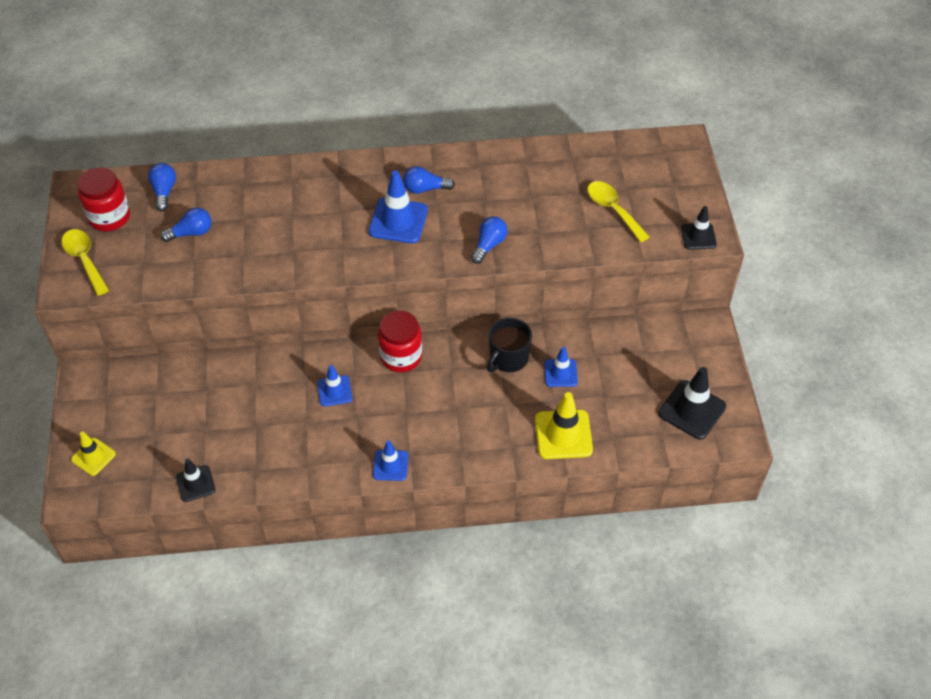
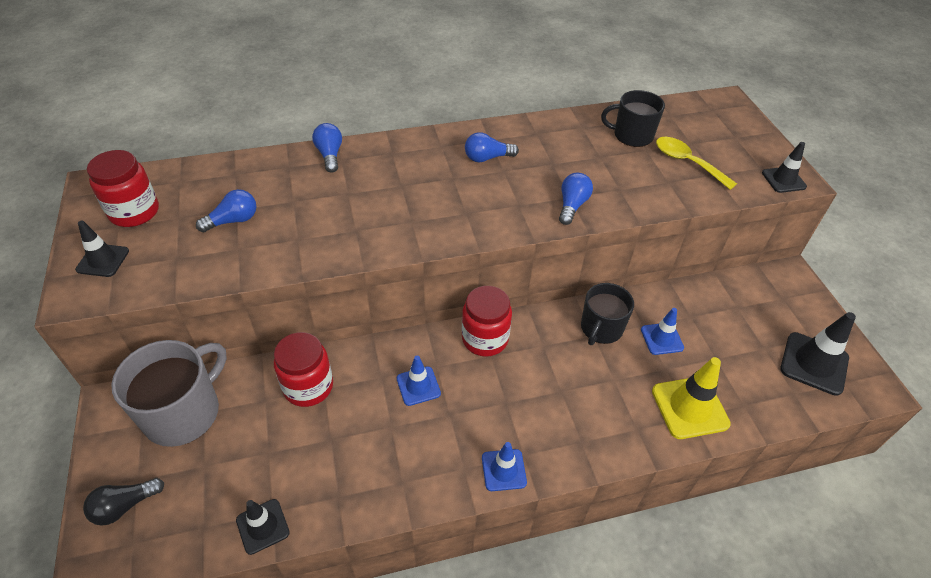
camera: 10 degrees left, 5 degrees down
yellow spoon [62,229,109,296] -> black traffic cone [75,221,129,277]
yellow traffic cone [71,432,116,476] -> black light bulb [83,478,164,525]
blue light bulb [148,163,176,212] -> blue light bulb moved to [312,123,342,173]
blue traffic cone [369,170,428,243] -> none
none -> grey mug [111,340,227,447]
none -> red jar [274,332,333,407]
none -> black mug [601,90,665,147]

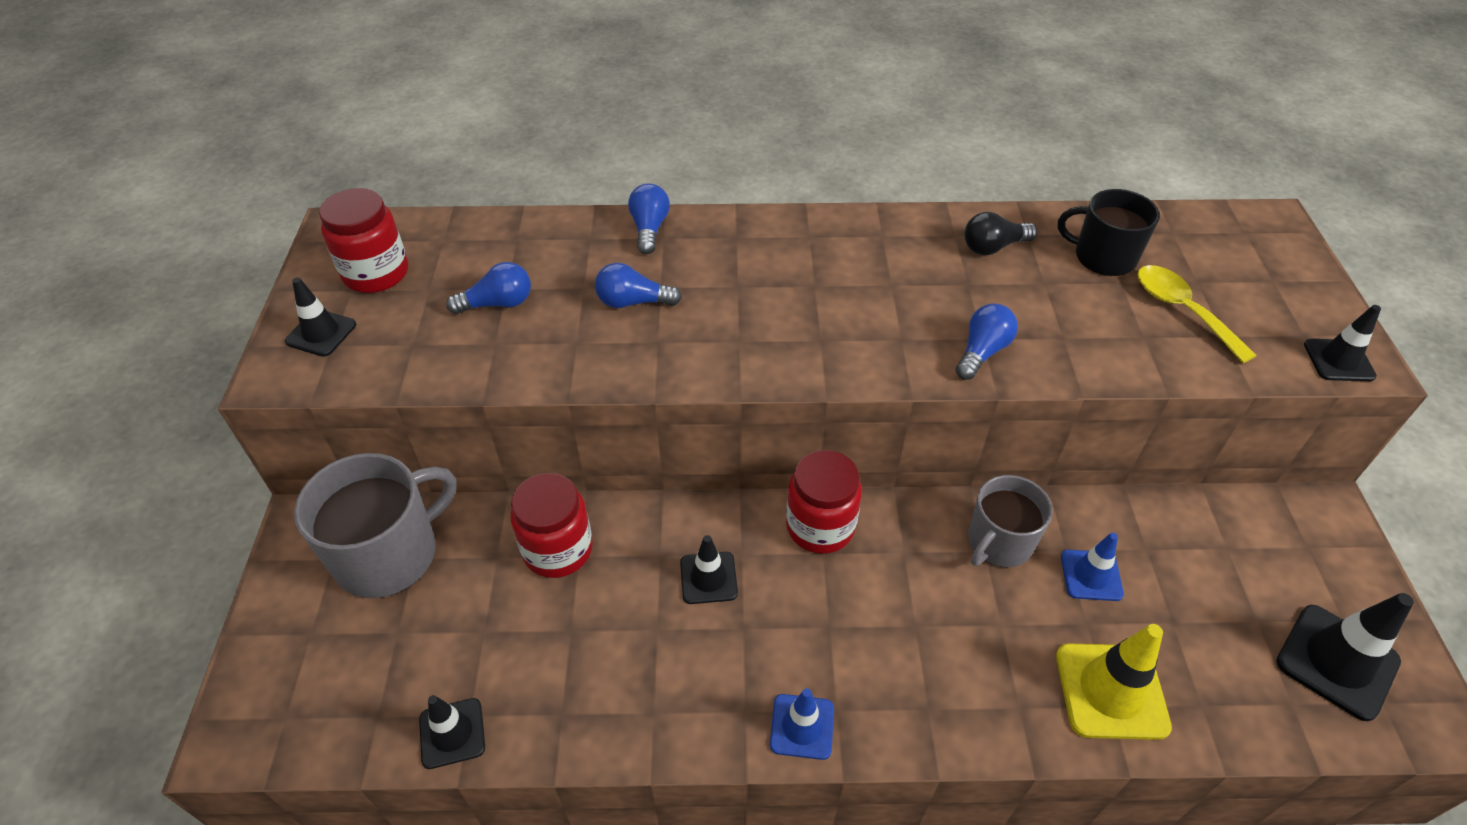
camera: 15 degrees right, 0 degrees up
black light bulb [83,478,164,525] -> black light bulb moved to [964,212,1037,255]
blue traffic cone [397,356,441,406] -> black traffic cone [680,535,738,604]
blue light bulb [465,132,519,163] -> blue light bulb moved to [595,263,682,308]
black mug [581,283,634,345] -> grey mug [968,475,1053,567]

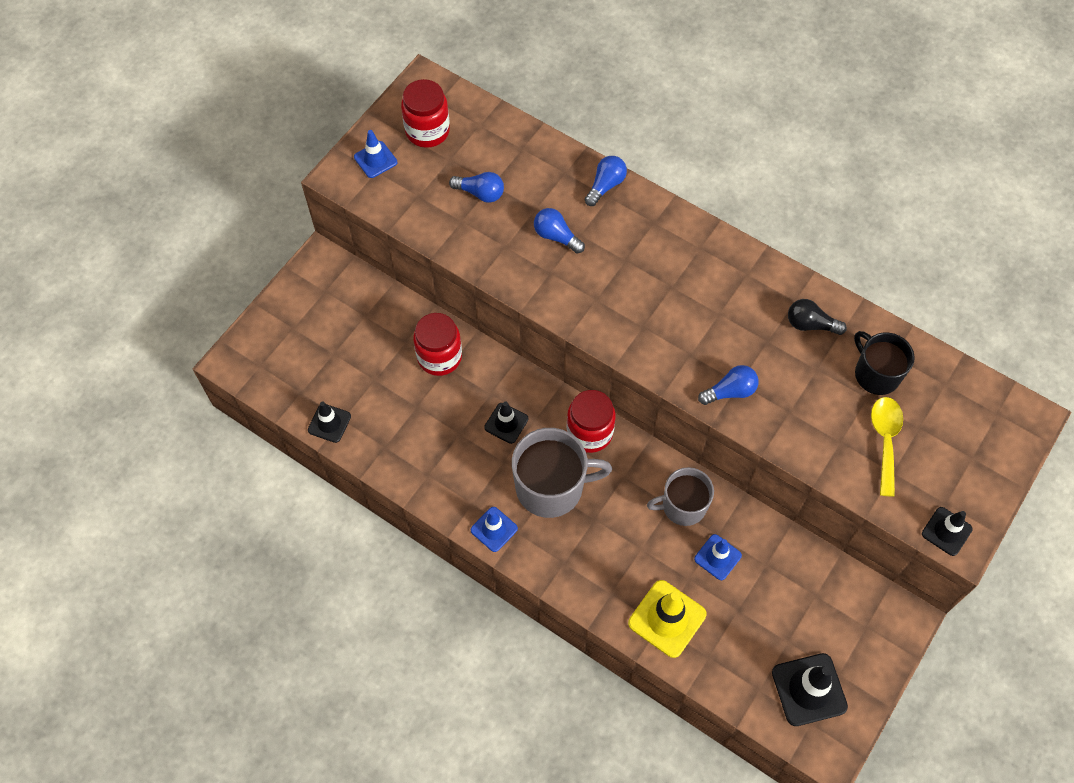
camera: 35 degrees right, 15 degrees up
black traffic cone [285,278,356,357] -> blue traffic cone [354,130,397,178]
grey mug [294,453,457,598] -> grey mug moved to [512,428,612,518]

